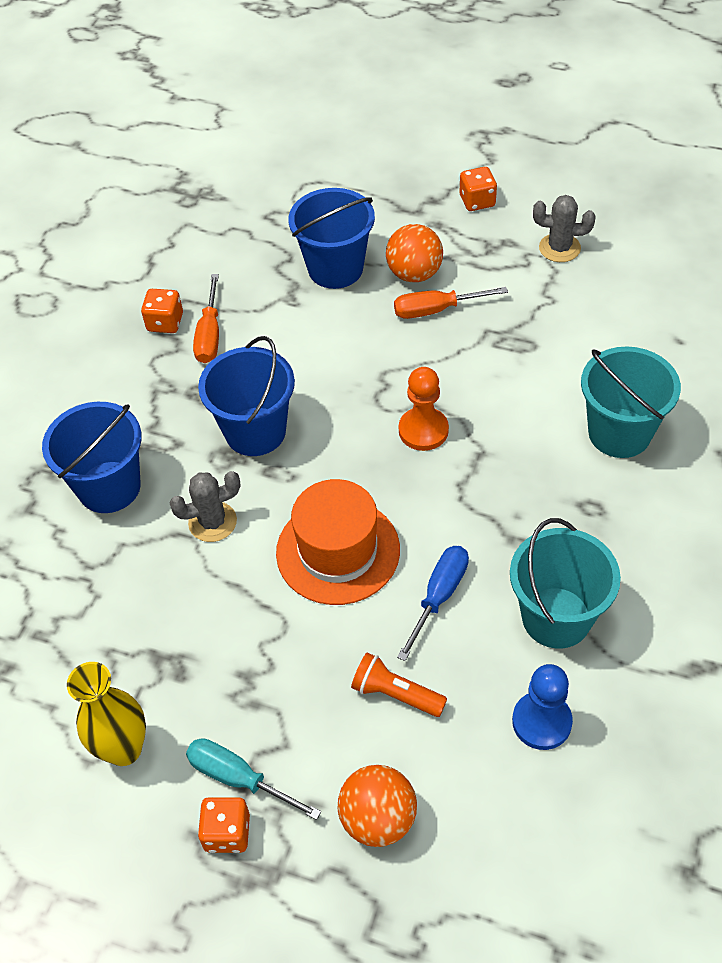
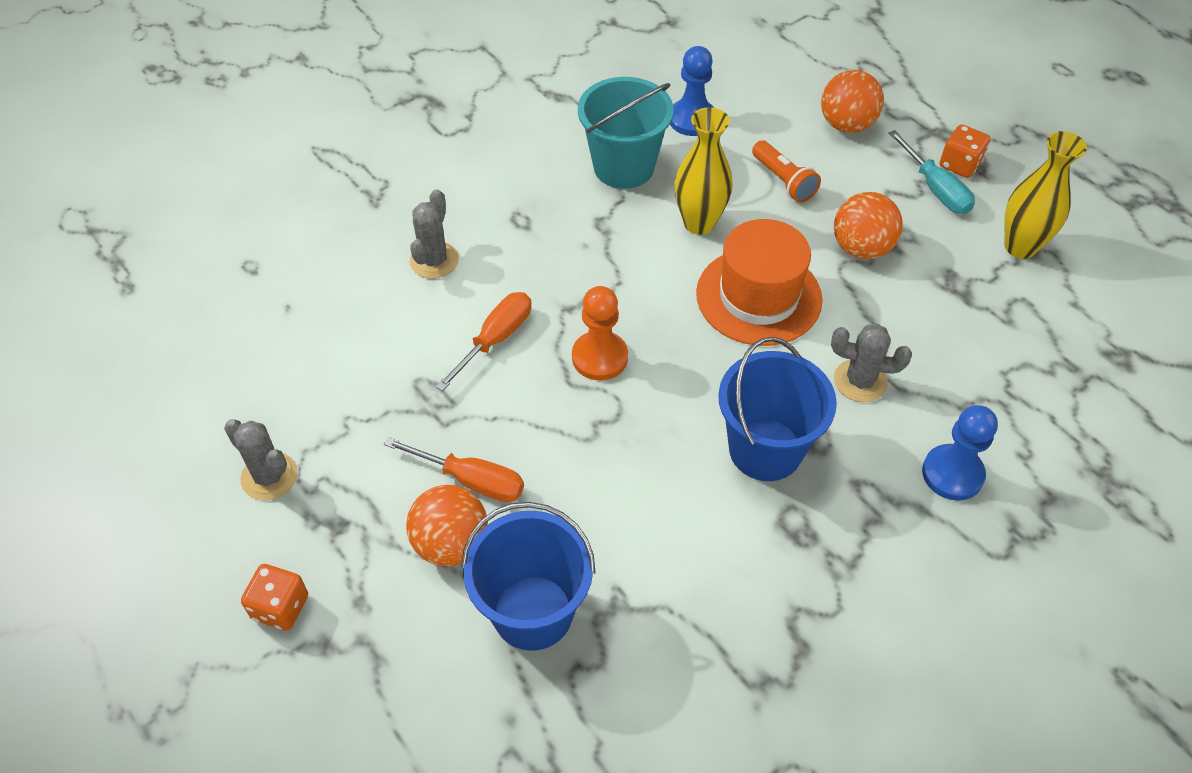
camera: 150 degrees left, 0 degrees up
blue bucket [42,402,142,513] -> blue pawn [922,405,998,501]
orange dice [141,289,183,333] -> none
orange screwdriver [193,274,219,363] -> orange screwdriver moved to [436,292,531,391]
blue screwdriver [397,546,469,661] -> yellow vase [674,107,733,235]
turquoise bucket [581,347,681,458] -> grey cactus [410,189,459,279]
none -> orange ball [834,192,903,259]

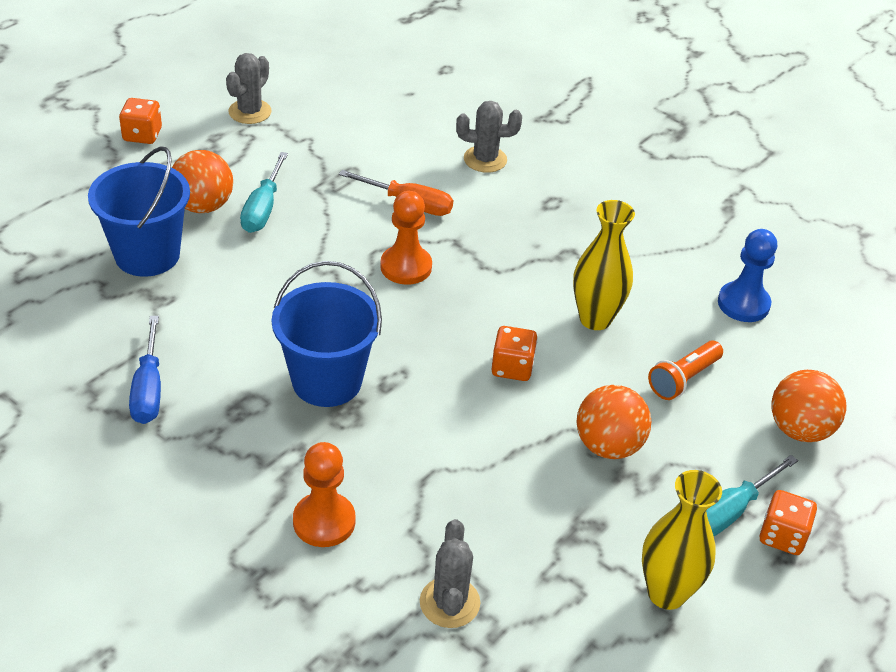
camera: 75 degrees right, 10 degrees down
orange screwdriver [384,437,524,502] -> turquoise screwdriver [240,152,288,233]
turquoise bucket [578,77,674,189] -> none
orange hat [696,219,823,346] -> orange dice [491,326,538,381]
grey cactus [831,324,912,402] -> grey cactus moved to [420,519,480,628]
blue pawn [922,405,998,501] -> orange pawn [293,442,355,547]
none -> blue screwdriver [129,316,161,424]

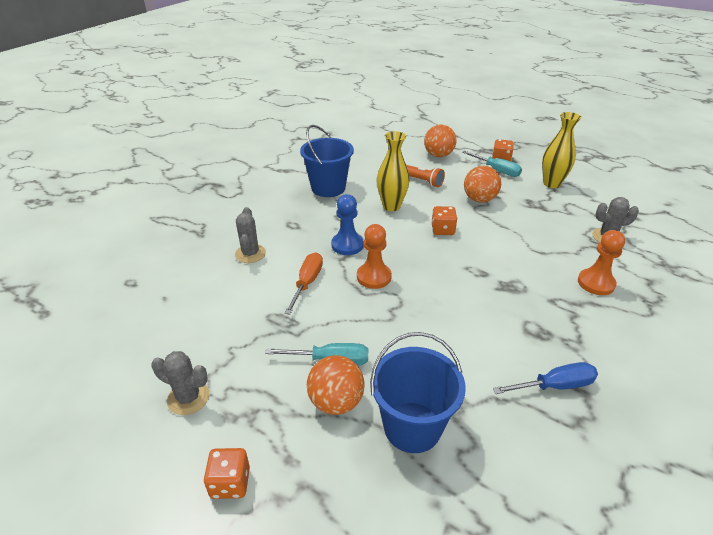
camera: 95 degrees left, 5 degrees down
blue bucket [272,261,382,407] -> blue bucket moved to [300,125,354,197]
blue pawn [718,229,777,322] -> blue pawn moved to [331,194,364,255]

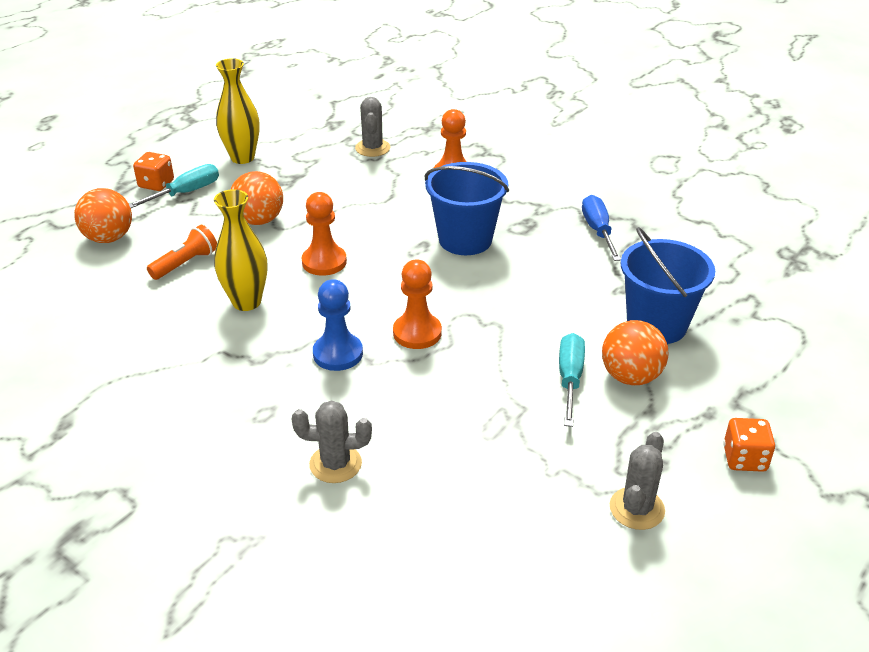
camera: 85 degrees left, 0 degrees up
orange screwdriver [284,253,323,315] -> none
blue bucket [300,125,354,197] -> blue bucket moved to [424,162,509,255]
orange dice [431,206,457,235] -> orange pawn [302,192,347,276]

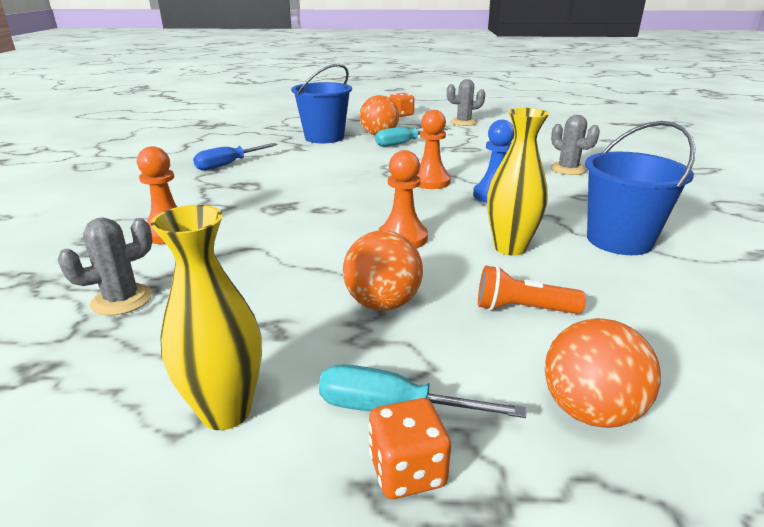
camera: 125 degrees left, 10 degrees down
blue bucket [424,162,509,255] -> blue bucket moved to [585,121,696,255]

